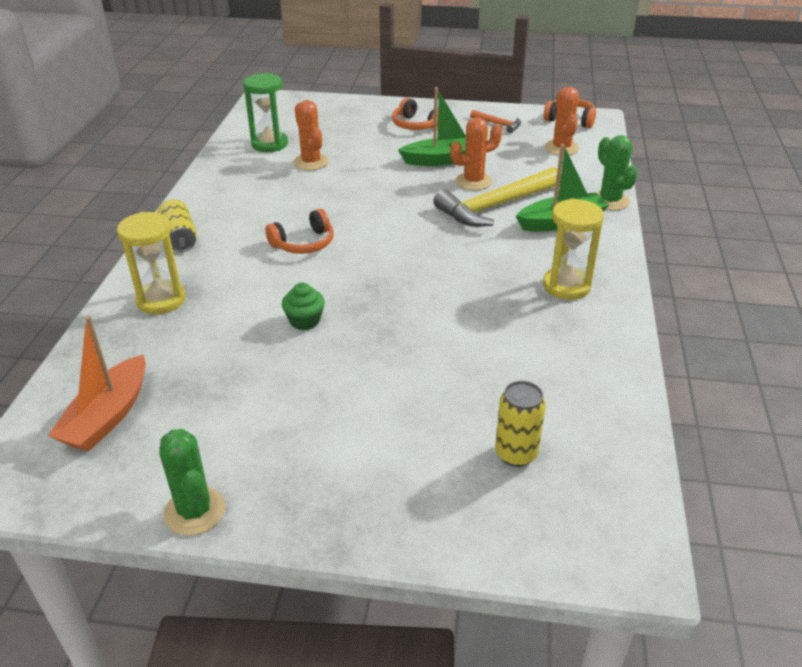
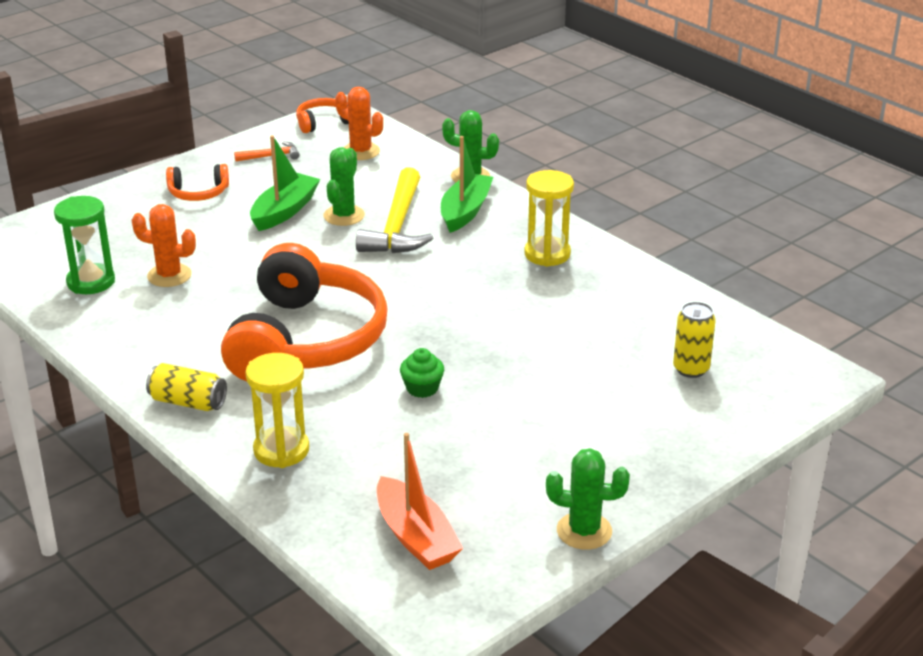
camera: 50 degrees left, 5 degrees down
orange headphones [265,209,334,254] -> orange headphones [221,243,388,381], size x2.34
orange cactus [450,117,502,190] -> green cactus [324,147,365,226]

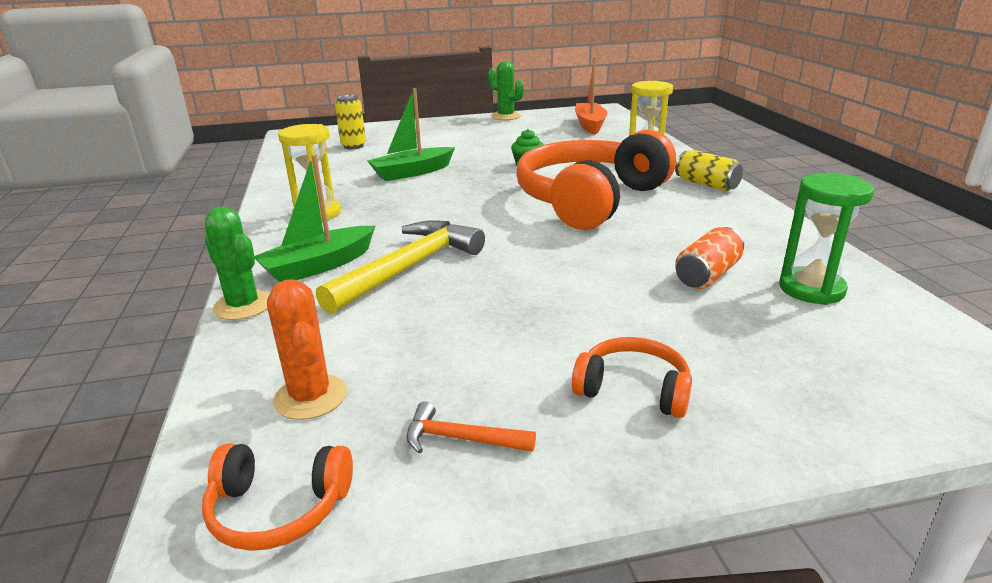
camera: 150 degrees left, 5 degrees down
orange cactus [132,204,196,287] -> orange can [675,227,744,289]
green boat [250,135,320,231] -> green boat moved to [367,88,455,181]
green cactus [324,147,365,226] -> none

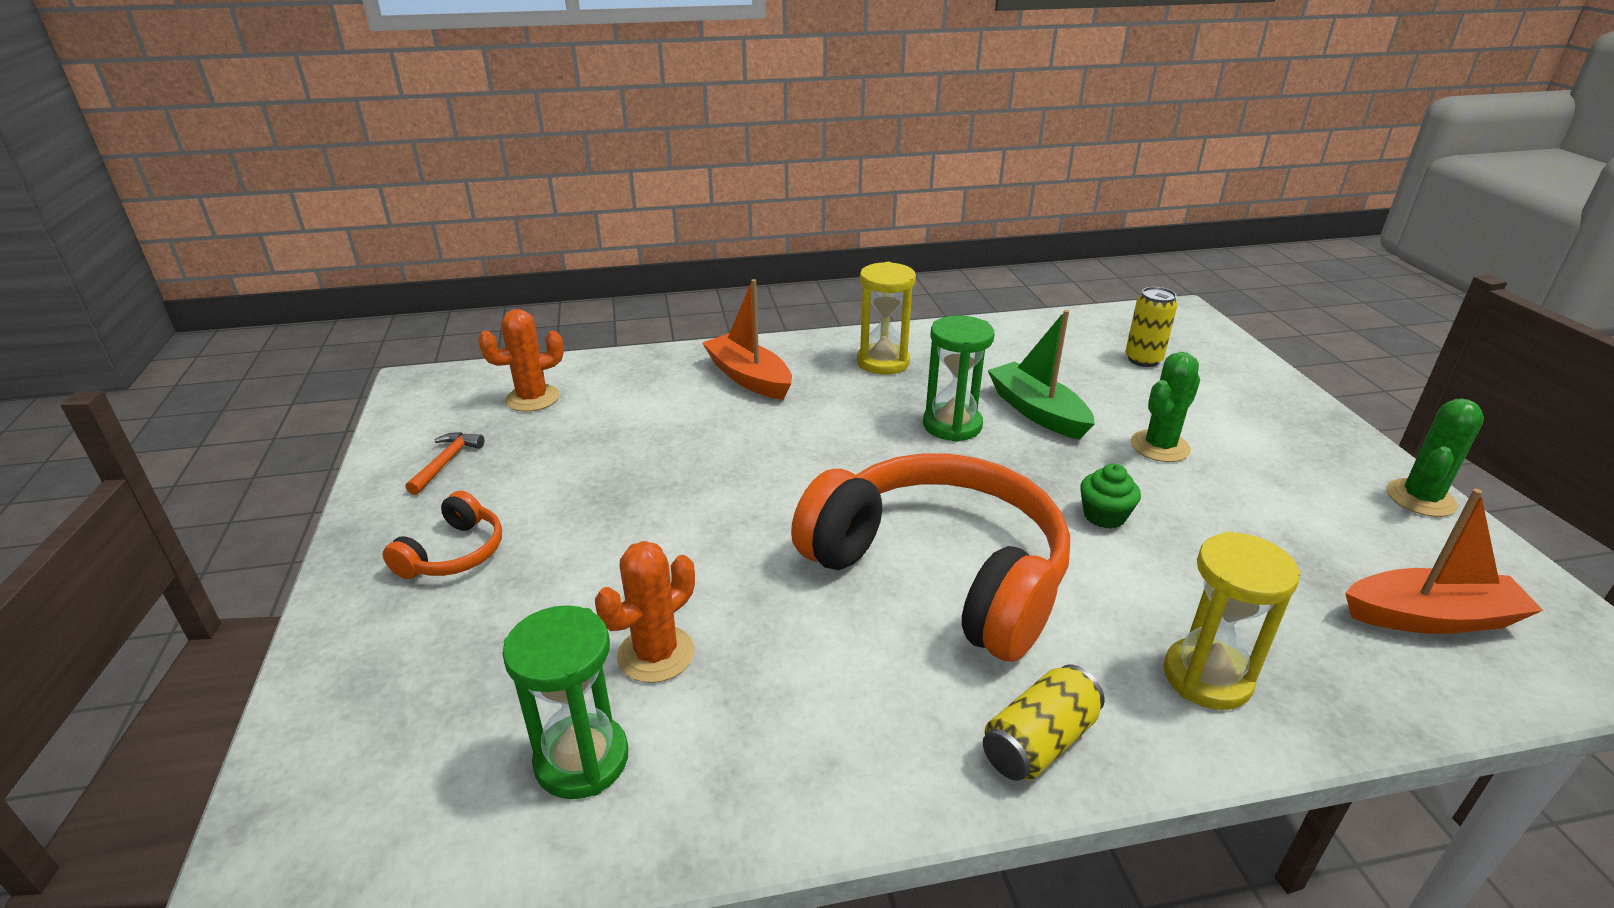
camera: 90 degrees right, 5 degrees up
orange headphones [202,443,353,551] -> none
green cactus [205,207,270,320] -> green cactus moved to [1131,352,1200,462]
green boat [255,154,375,282] -> orange boat [702,279,792,400]
yellow hammer [316,220,485,314] -> none
orange can [675,227,744,289] -> orange cactus [595,541,695,683]
none -> green hourglass [923,315,994,442]

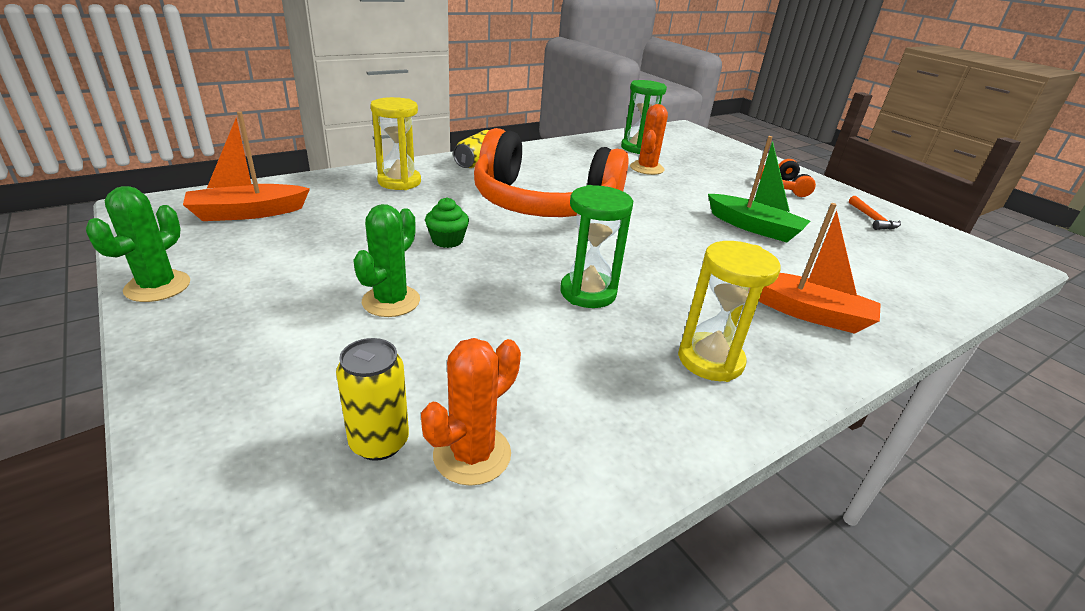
camera: 155 degrees right, 0 degrees up
orange cactus [478,309,564,412] -> orange cactus moved to [421,338,521,486]
green boat [988,310,1095,440] -> green boat moved to [708,136,810,242]

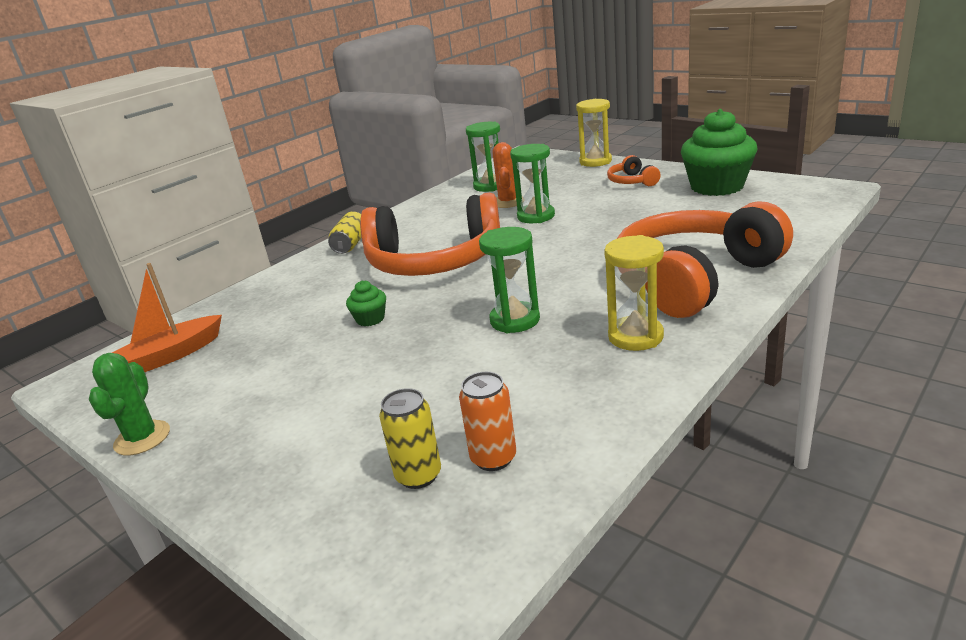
camera: 10 degrees left, 5 degrees down
green cactus [353,204,420,317] -> none
yellow hourglass [371,97,421,190] -> yellow hourglass moved to [576,99,612,167]
orange cactus [421,338,521,486] -> orange can [459,372,516,471]
green boat [708,136,810,242] -> none
orange boat [759,203,881,334] -> orange headphones [617,201,793,318]
orange hammer [849,196,901,230] -> green cupcake [681,109,758,196]
none -> green hourglass [510,144,555,223]

